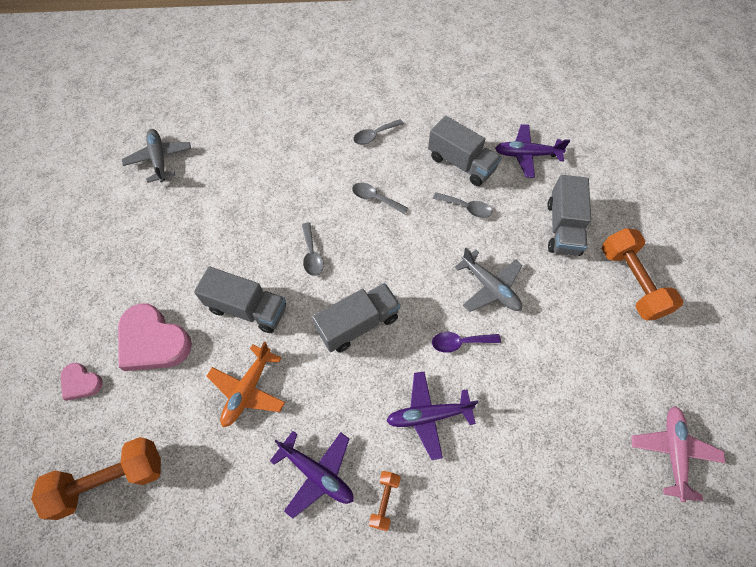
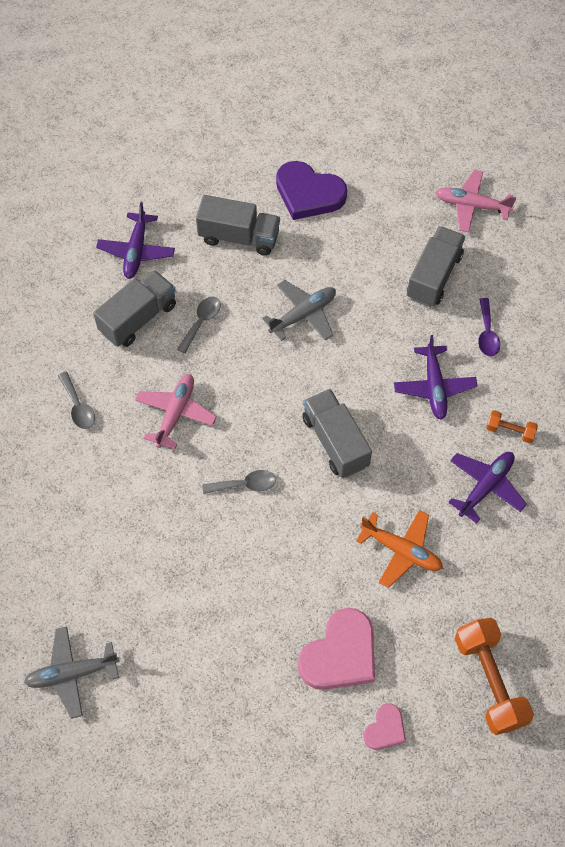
camera: 85 degrees left, 0 degrees up
grey truck [194,267,286,333] -> grey truck moved to [407,226,465,307]
grey spoon [352,183,408,214] -> pink plane [135,374,217,449]
purple spoon [432,332,501,353] -> purple spoon moved to [478,298,500,356]
orange dumbbell [602,228,683,320] -> purple heart [276,161,347,220]

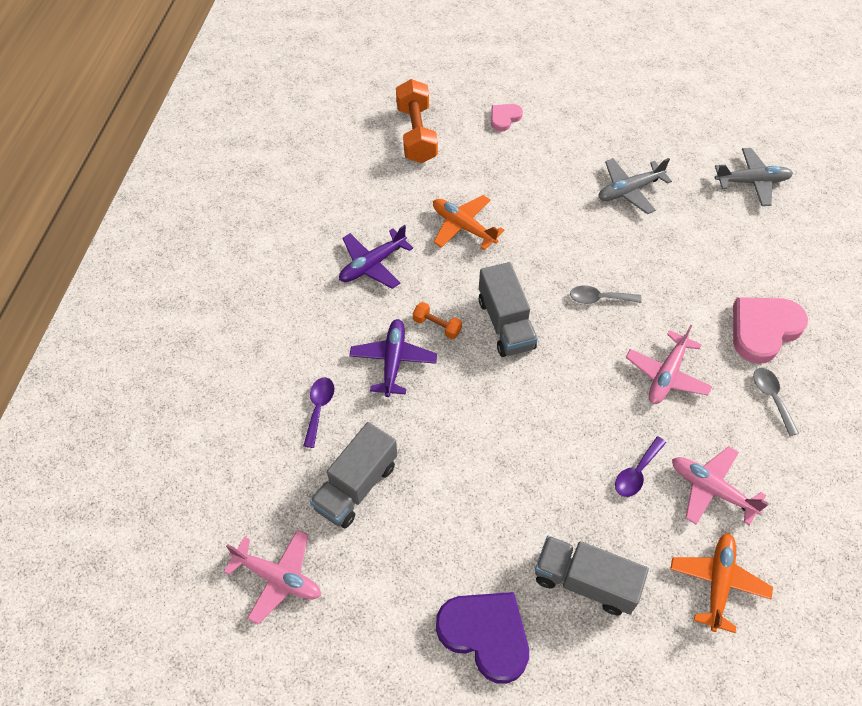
camera: 170 degrees left, 5 degrees down
grey truck [93,270,176,347] -> pink plane [672,446,769,525]
purple plane [96,202,175,279] -> orange plane [670,533,773,633]
grey spoon [177,297,221,353] -> purple spoon [615,436,666,497]
grey plane [262,280,336,341] -> grey plane moved to [598,158,672,214]
pink heart [298,608,375,690] -> pink heart moved to [733,297,808,364]
orange dumbbell [486,410,538,443] -> orange dumbbell moved to [413,302,462,339]

